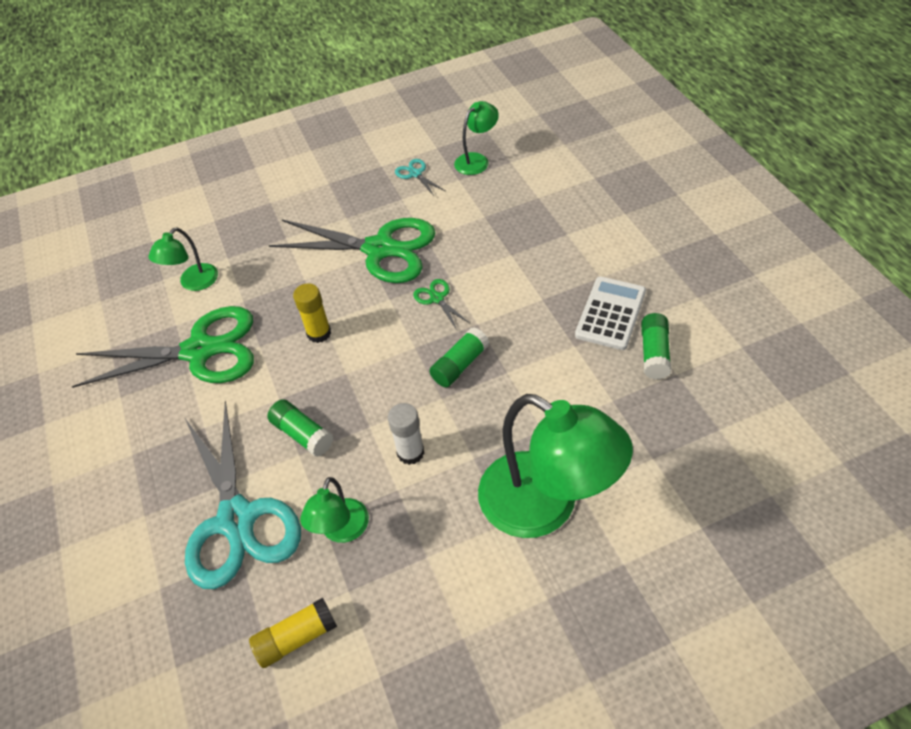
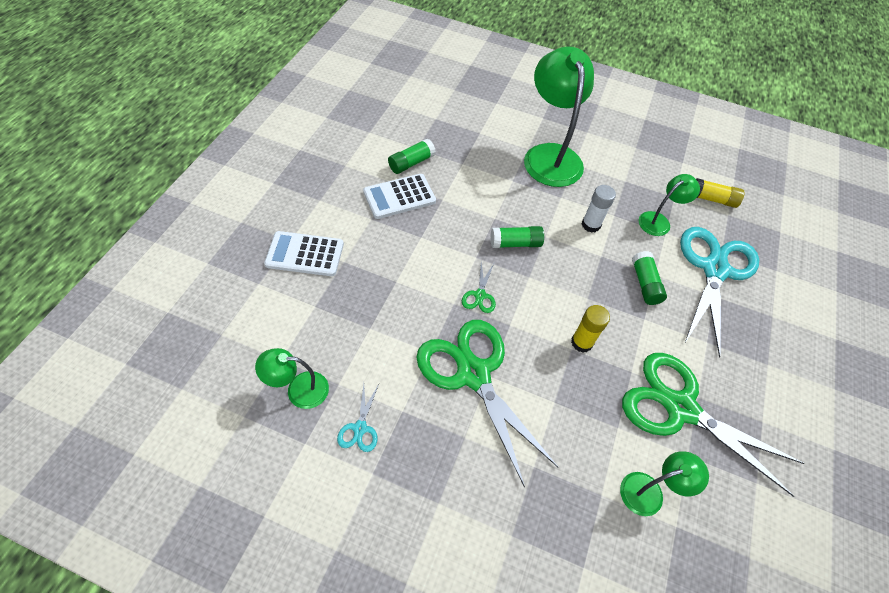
camera: 145 degrees left, 5 degrees up
none -> white calculator [264,231,344,276]

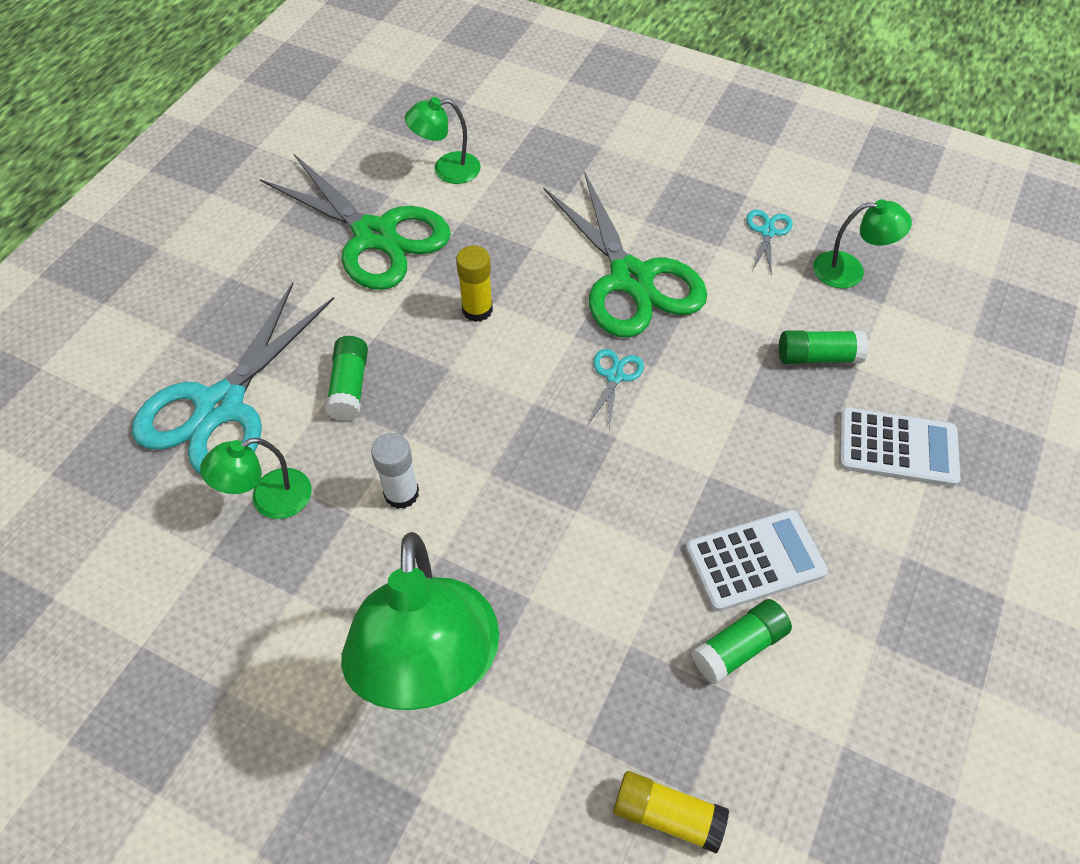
camera: 170 degrees left, 0 degrees up
green scissors [462,262,496,313] -> turquoise scissors [588,349,644,429]
green glue stick [491,226,544,248] -> green glue stick moved to [779,330,869,364]
yellow glue stick [696,178,744,208] -> yellow glue stick moved to [613,771,729,854]

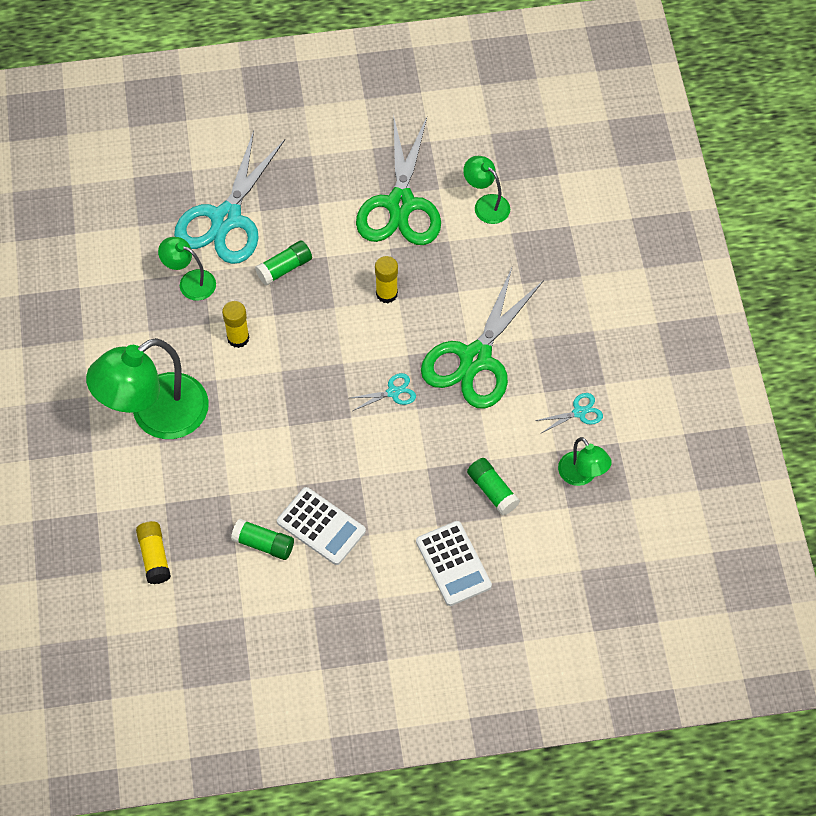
camera: 55 degrees right, 5 degrees up
turquoise scissors [132,282,334,474] -> turquoise scissors turned 60 degrees counterclockwise [174,131,285,264]
white glue stick [371,433,419,509] -> yellow glue stick [222,301,250,348]

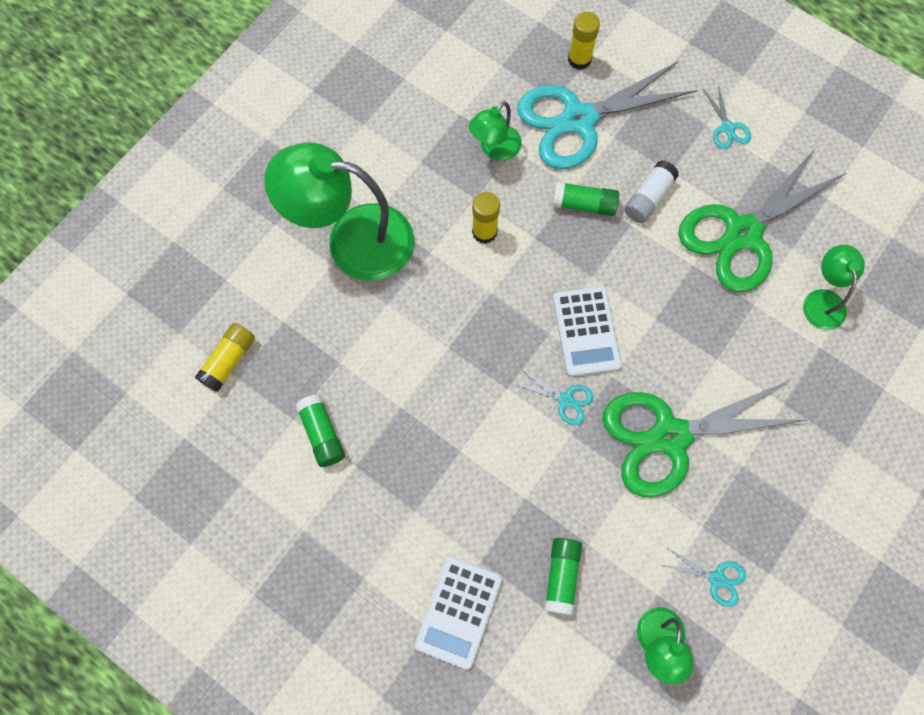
camera: 45 degrees right, 10 degrees up
green lamp [158,237,216,301] -> green lamp turned 120 degrees counterclockwise [469,101,522,161]
white calculator [277,487,366,565] -> white calculator moved to [553,286,622,377]
yellow glue stick [375,256,398,303] -> yellow glue stick moved to [568,12,600,70]
none -> white glue stick [624,160,679,223]
none -> turquoise scissors [703,85,751,149]

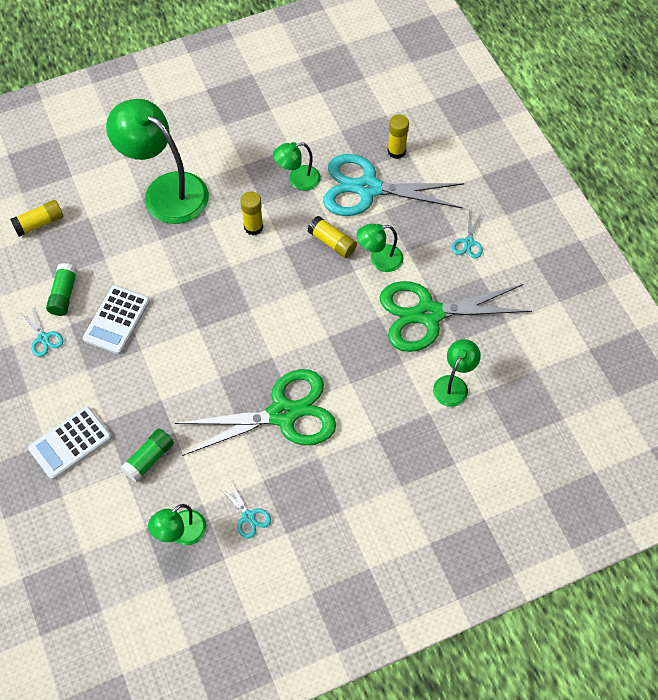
camera: 30 degrees right, 10 degrees down
turquoise scissors [514,369,594,425] -> turquoise scissors moved to [19,306,64,357]
green glue stick [552,181,619,216] -> yellow glue stick [308,216,357,258]
white calculator [553,286,622,377] -> white calculator moved to [83,285,150,354]
green scissors [602,380,807,497] -> green scissors turned 150 degrees clockwise [175,369,336,456]
white glue stick [624,160,679,223] -> green lamp [357,224,404,272]

